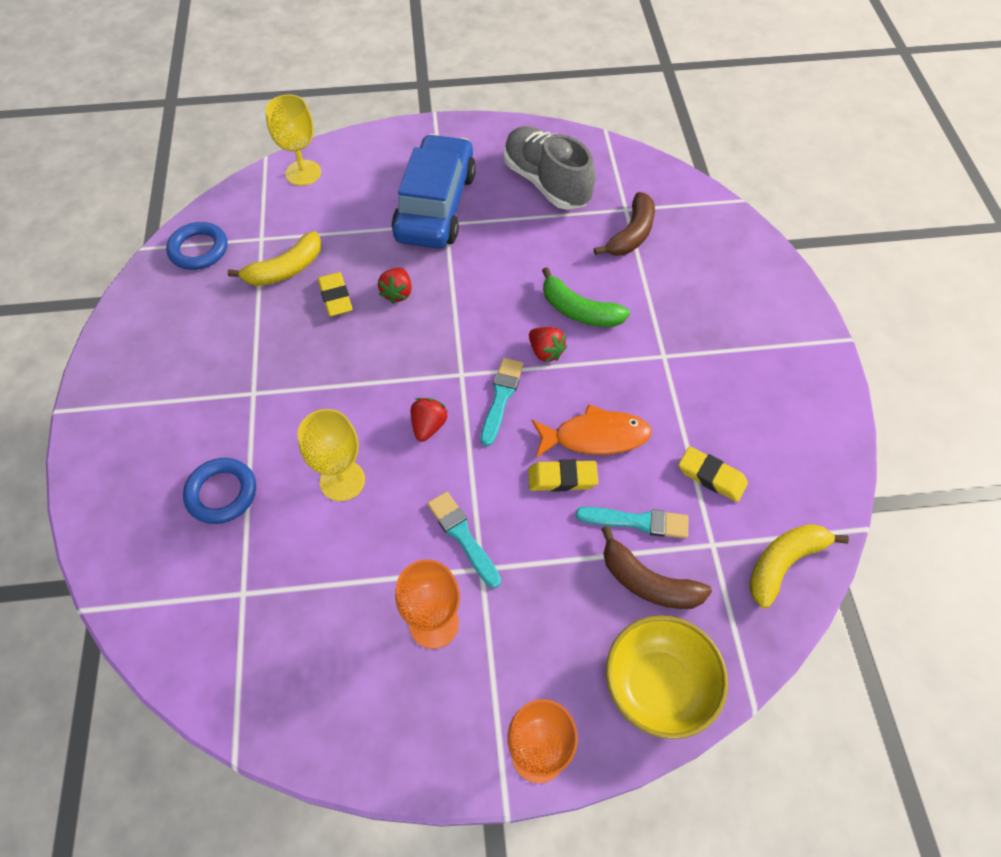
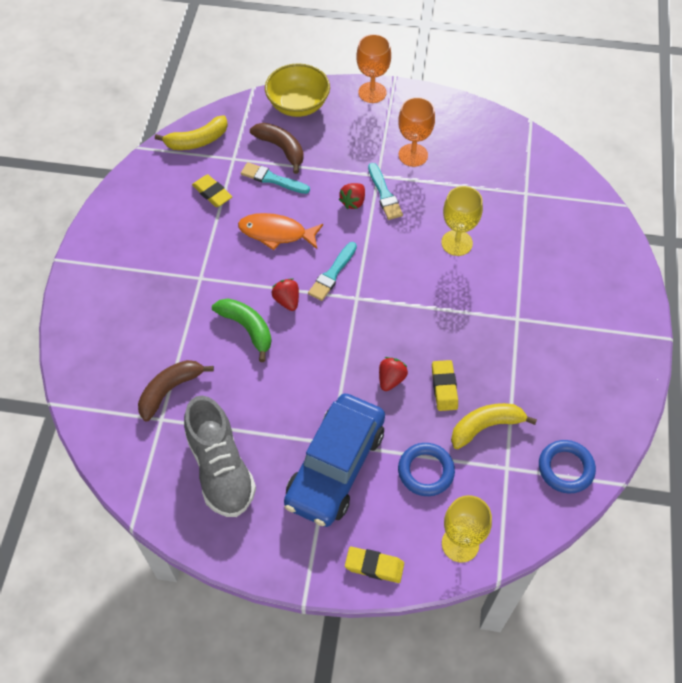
camera: 165 degrees left, 0 degrees up
blue ring [183,458,256,524] -> blue ring moved to [398,443,455,496]
red strawberry [411,398,447,442] -> red strawberry moved to [339,183,365,209]
yellow eraser [528,460,598,492] -> yellow eraser moved to [345,546,404,583]

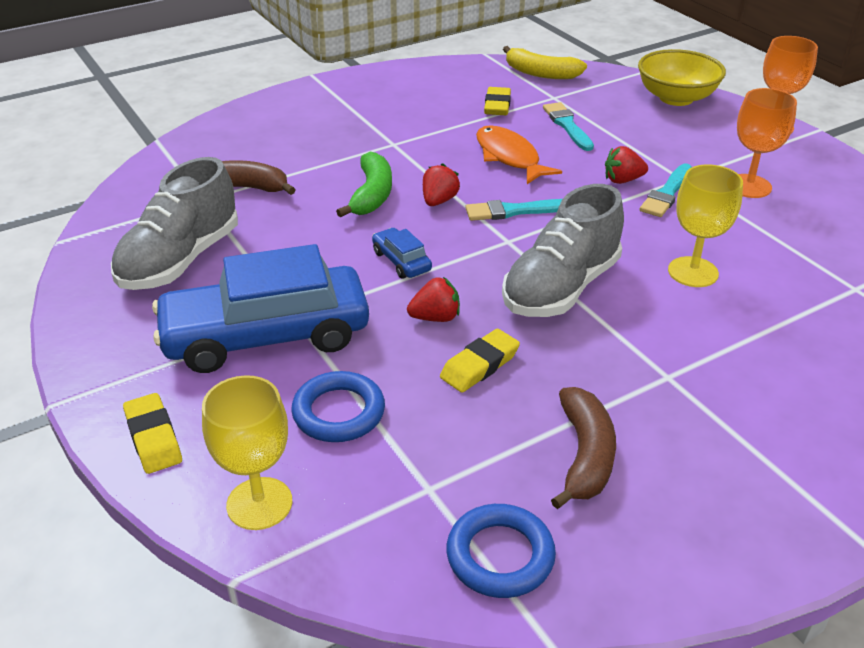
camera: 50 degrees right, 20 degrees down
brown banana [250,123,304,174] -> brown banana moved to [551,387,616,509]
yellow banana [451,403,537,449] -> none
none -> blue car [372,228,432,279]
none -> grey shoe [502,184,624,317]

